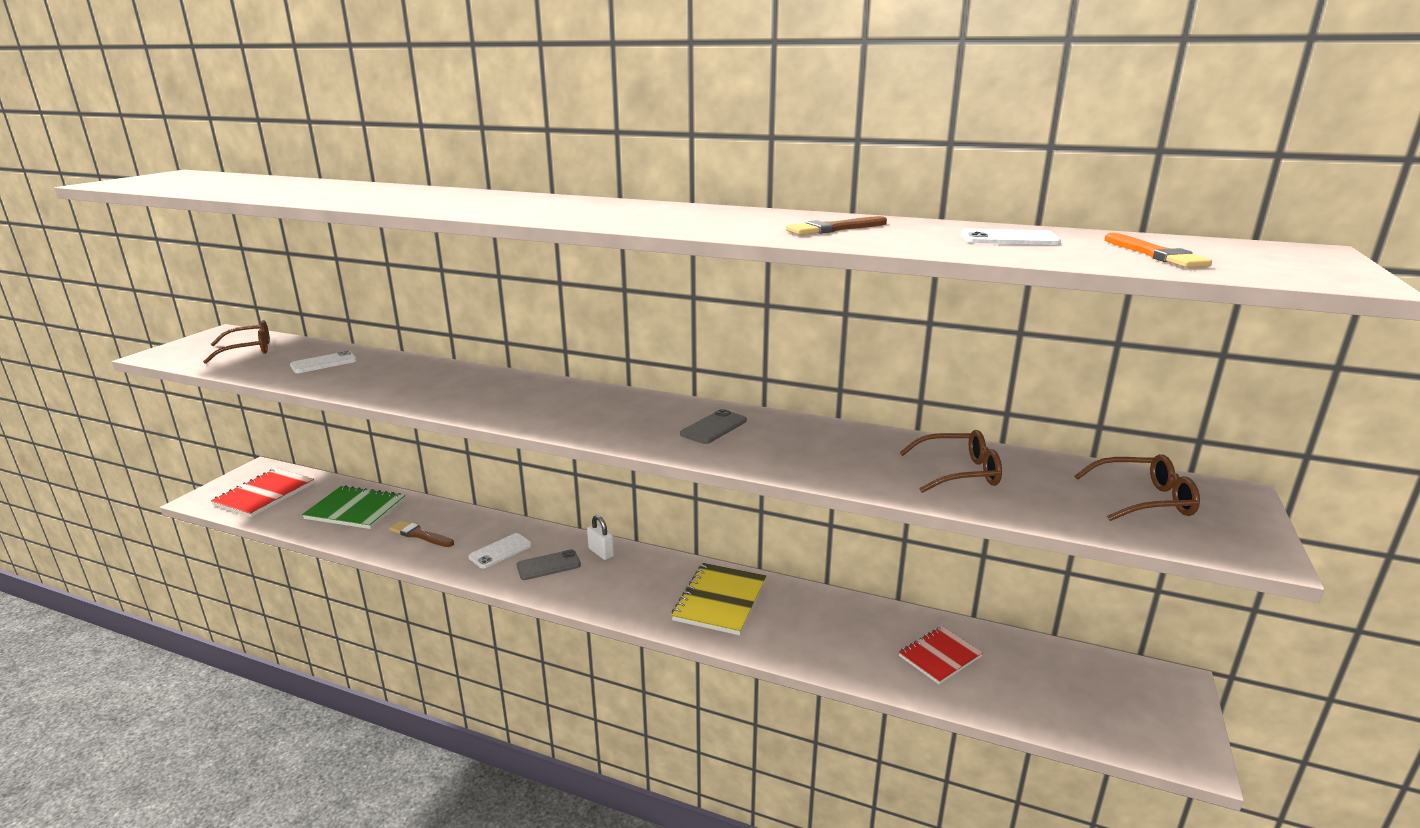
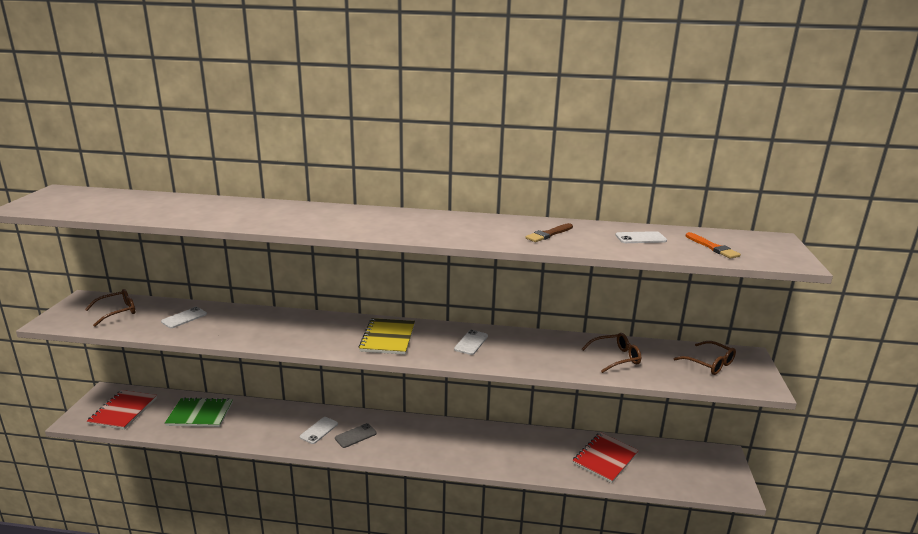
camera: 15 degrees left, 0 degrees up
brown brush [389,520,454,547] -> none
white padlock [587,515,614,560] -> none
yellow notebook [671,563,766,635] -> yellow notebook moved to [359,318,415,355]
grey phone [680,409,747,444] -> white phone [454,330,488,355]
red notebook [899,626,983,684] -> red notebook [572,432,639,483], size x1.51
brown glasses [1074,454,1200,521] -> brown glasses turned 60 degrees clockwise [673,341,736,375]

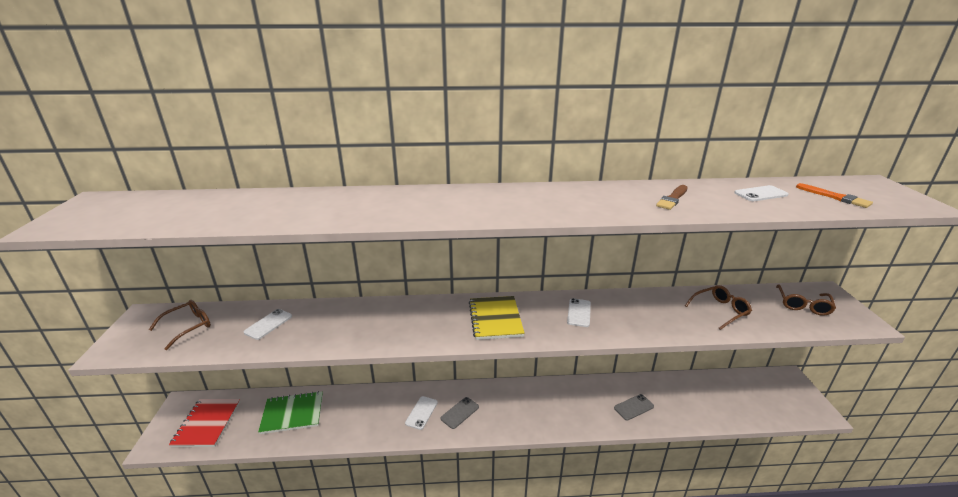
camera: 10 degrees left, 5 degrees up
red notebook [572,432,639,483] -> none
brown glasses [673,341,736,375] -> brown glasses turned 75 degrees clockwise [776,284,836,316]
none -> grey phone [614,394,654,421]

